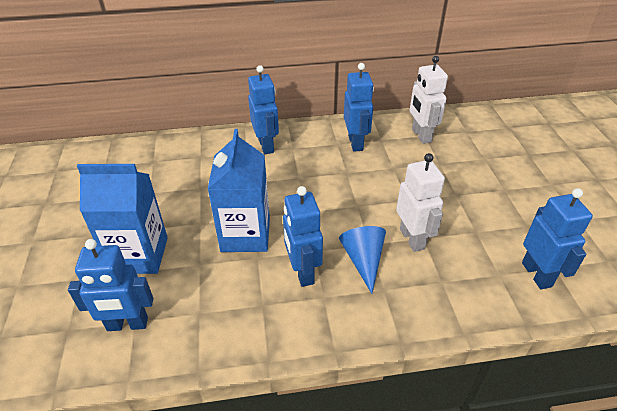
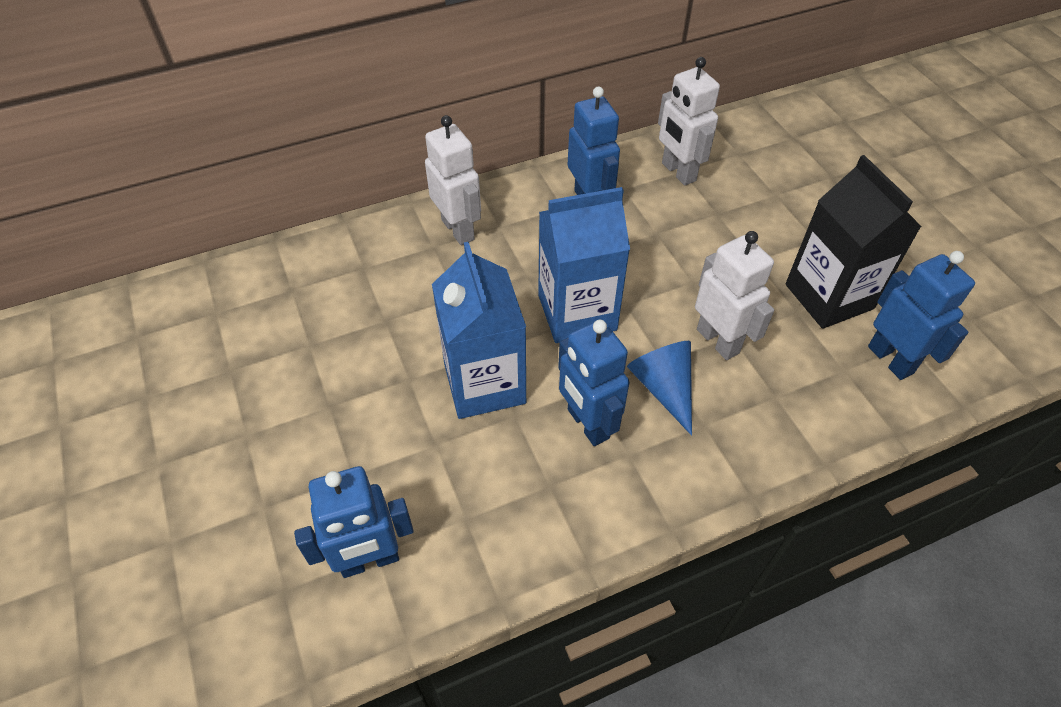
camera: 15 degrees left, 10 degrees up
blue carton [77,164,168,274] -> blue carton moved to [538,187,630,343]
blue robot [248,65,279,154] -> white robot [425,115,481,245]
none -> black carton [786,155,922,329]

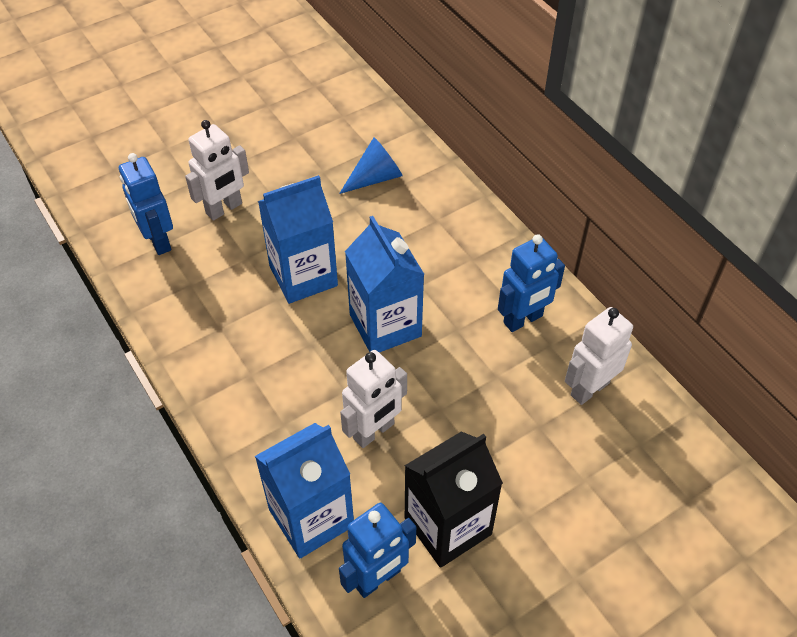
camera: 80 degrees right, 0 degrees up
white robot [425,115,481,245] -> white robot moved to [185,120,249,221]
blue robot [558,320,630,446] -> none
blue cone [627,341,692,436] -> blue cone moved to [339,137,402,194]
none -> blue carton [255,423,354,558]

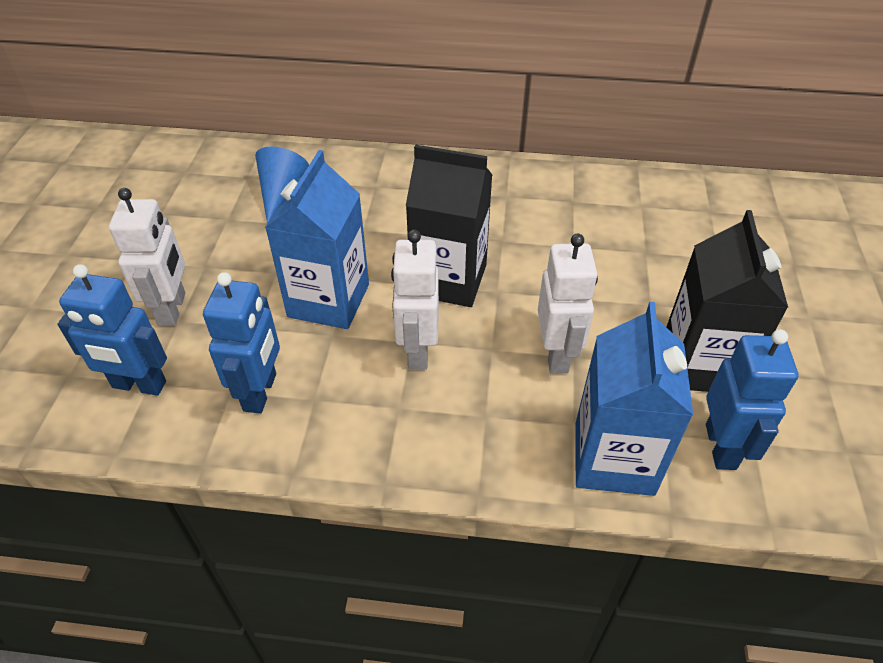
camera: 50 degrees left, 5 degrees down
blue carton [345,216,424,353] -> black carton [406,145,493,307]
blue robot [498,234,565,332] -> blue robot moved to [203,272,280,414]
white robot [565,307,633,405] -> white robot moved to [391,230,439,369]

